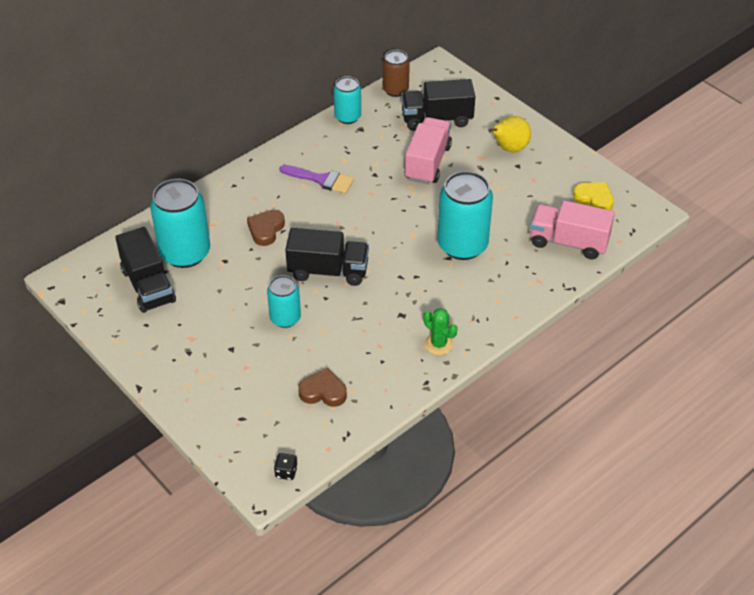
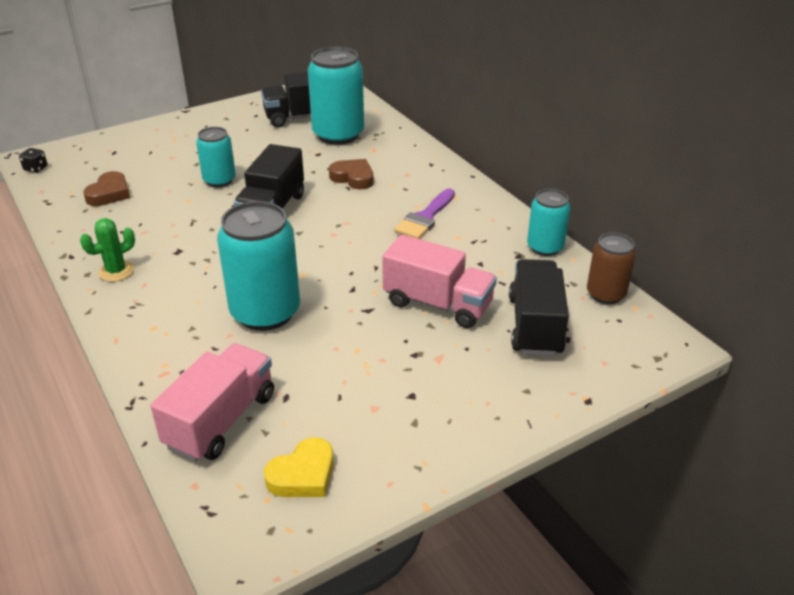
camera: 100 degrees right, 10 degrees down
yellow pear [488,116,531,152] -> none

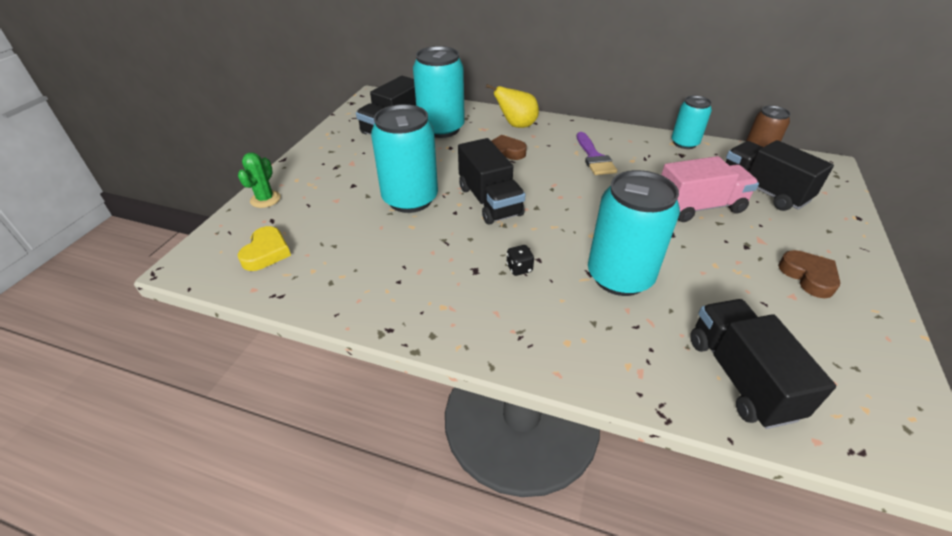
camera: 40 degrees left, 5 degrees up
black dice [19,148,47,173] -> black dice moved to [506,245,534,276]
green cactus [80,218,135,282] -> green cactus moved to [238,152,281,208]
brown heart [83,171,130,206] -> brown heart moved to [778,250,840,298]
pink truck [151,343,274,462] -> black truck [690,299,836,429]
turquoise can [196,127,236,187] -> turquoise can [371,104,438,213], size x1.72
yellow heart [264,437,334,497] -> yellow heart moved to [238,226,291,271]
none -> yellow pear [486,84,539,128]

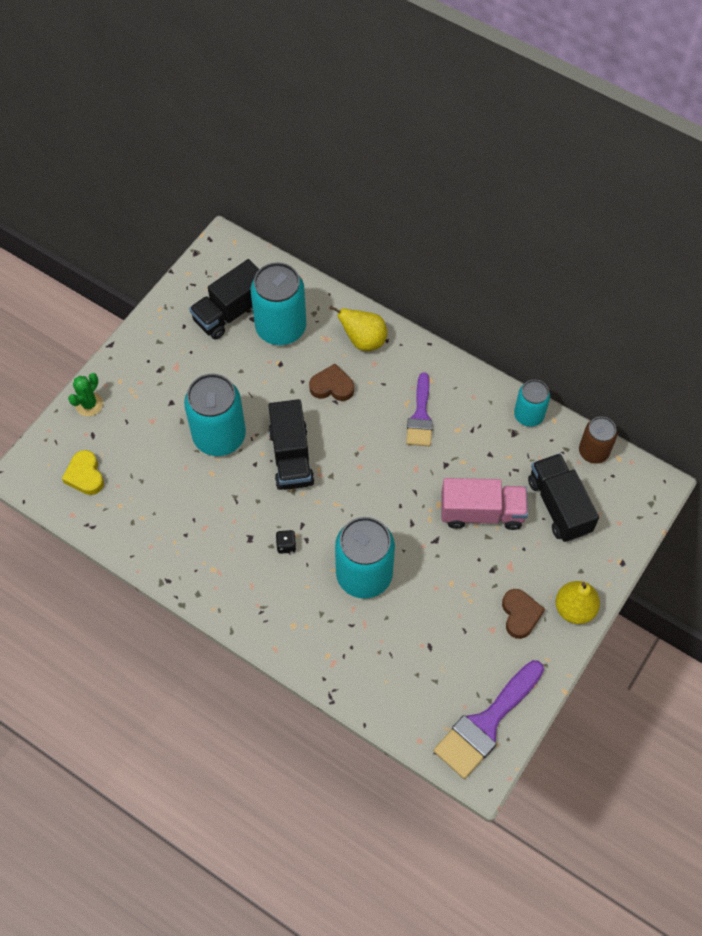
camera: 15 degrees right, 20 degrees up
yellow heart [238,226,291,271] -> yellow heart turned 135 degrees clockwise [62,450,104,495]
black truck [690,299,836,429] -> none
none -> purple brush [433,660,544,779]
none -> yellow pear [555,581,600,624]

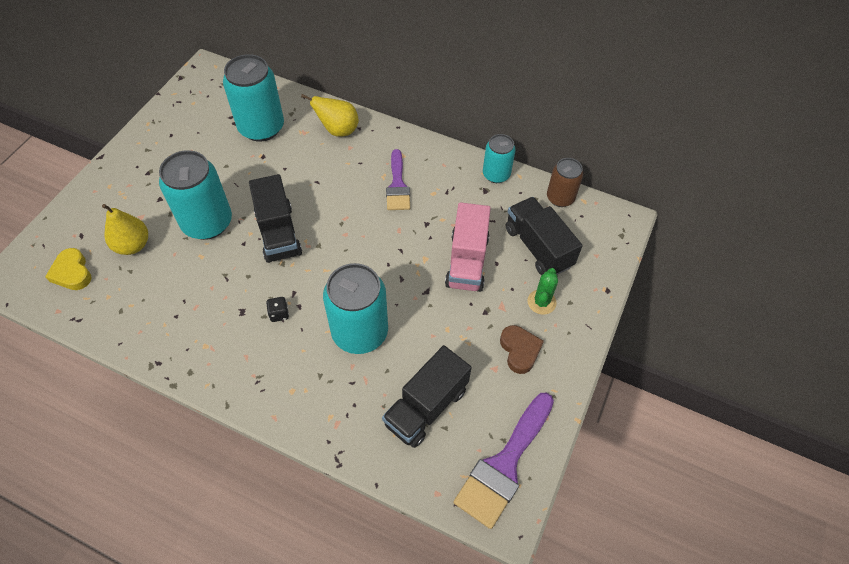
camera: 10 degrees left, 5 degrees down
green cactus [68,373,103,416] -> green cactus moved to [527,268,558,315]
black truck [189,259,259,340] -> black truck moved to [382,345,472,448]
brown heart [309,364,354,401] -> none
pink truck [441,478,528,530] -> pink truck turned 105 degrees clockwise [445,202,491,292]
yellow pear [555,581,600,624] -> yellow pear moved to [102,204,148,255]

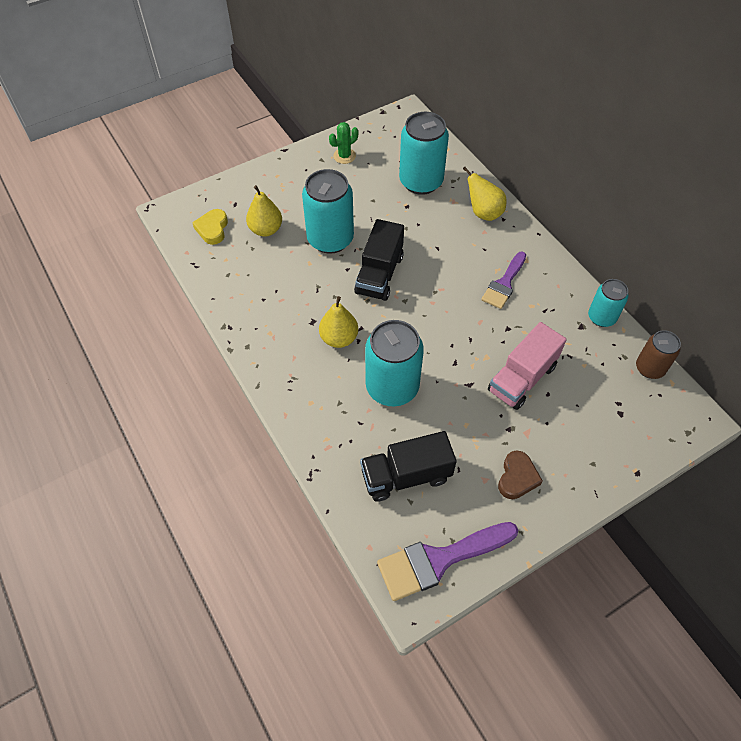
camera: 35 degrees right, 0 degrees up
black dice [266,297,289,322] -> yellow pear [319,296,358,348]
black truck [506,197,583,275] -> none
green cactus [527,268,558,315] -> green cactus moved to [329,122,358,164]

